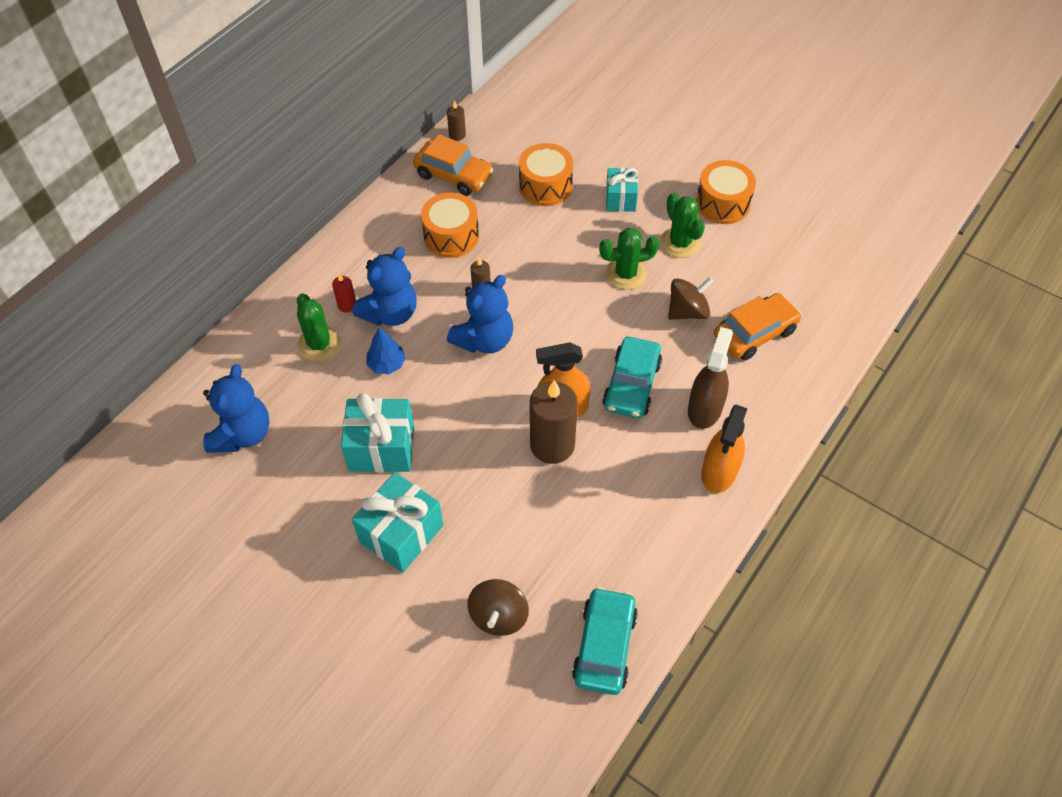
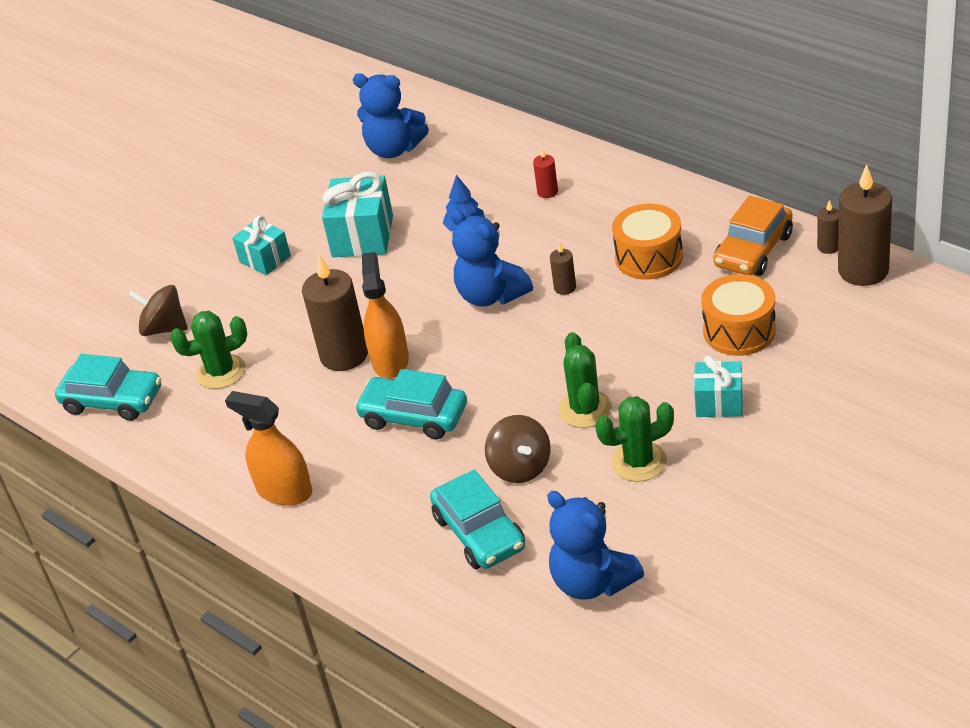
camera: 100 degrees right, 15 degrees down
green cactus [297,293,341,361] -> green cactus moved to [170,311,247,389]
turquoise gift [352,472,443,573] -> turquoise gift [232,216,291,275], size x0.63
blue teddy bear [353,247,417,326] -> blue teddy bear moved to [547,491,644,600]
brown spray bottle [688,327,733,429] -> none
orange drum [696,160,756,224] -> none
orange car [714,293,801,361] -> turquoise car [430,470,525,569]
none -> brown candle [838,165,892,286]

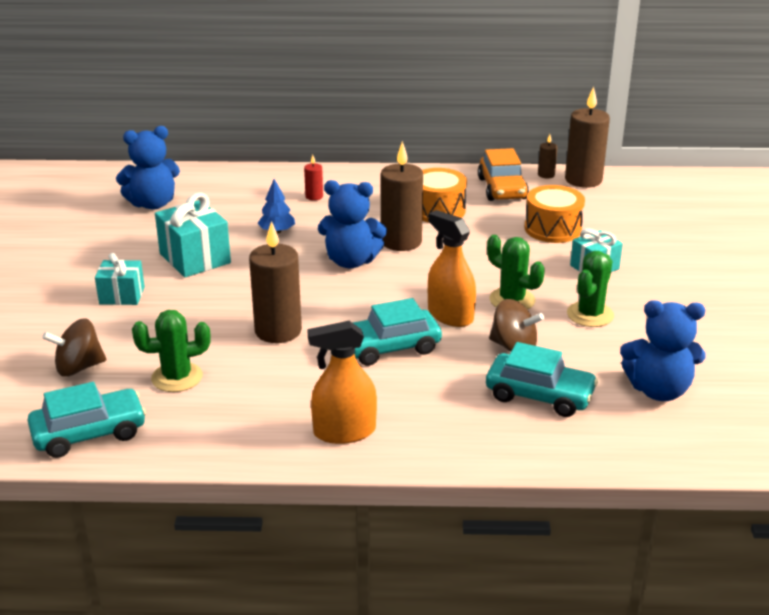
camera: 45 degrees left, 10 degrees down
green cactus [170,311,247,389] -> green cactus turned 45 degrees clockwise [132,310,211,392]
orange spray bottle [362,252,409,379] -> orange spray bottle moved to [428,210,476,327]
brown candle [550,242,576,295] -> brown candle [381,141,423,251], size x2.16

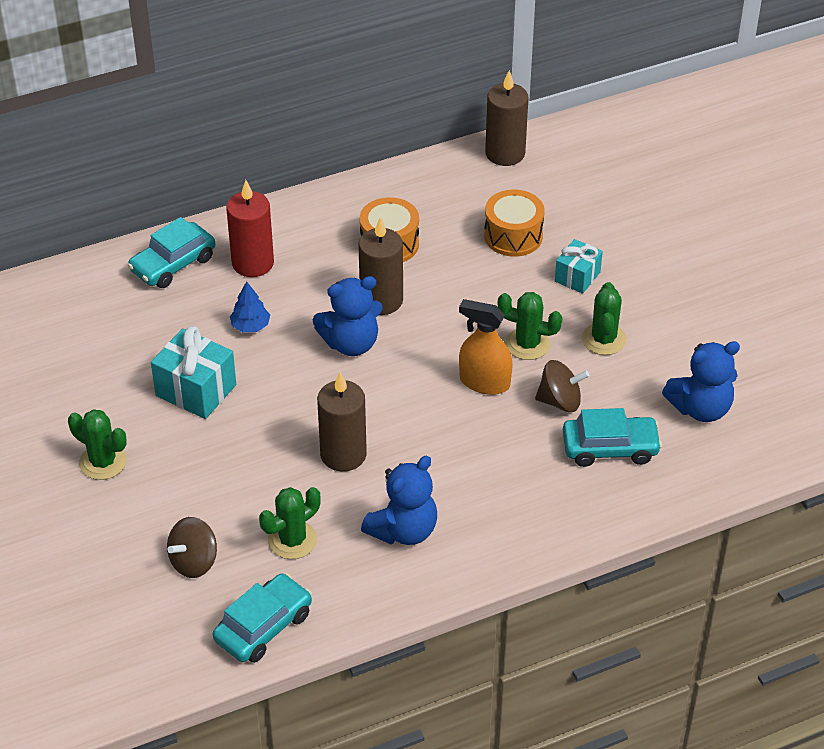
camera: 25 degrees left, 15 degrees up
turquoise gift [95,253,145,305] -> none
blue teddy bear [116,126,180,210] -> blue teddy bear moved to [361,456,437,545]
red candle [304,155,323,201] -> red candle [226,180,274,277], size x2.16
orange spray bottle [307,321,377,444] -> none
turquoise car [353,298,442,366] -> turquoise car moved to [128,217,215,288]
orange car [478,148,529,201] -> none
brown candle [538,134,558,178] -> none
none -> green cactus [68,409,127,480]

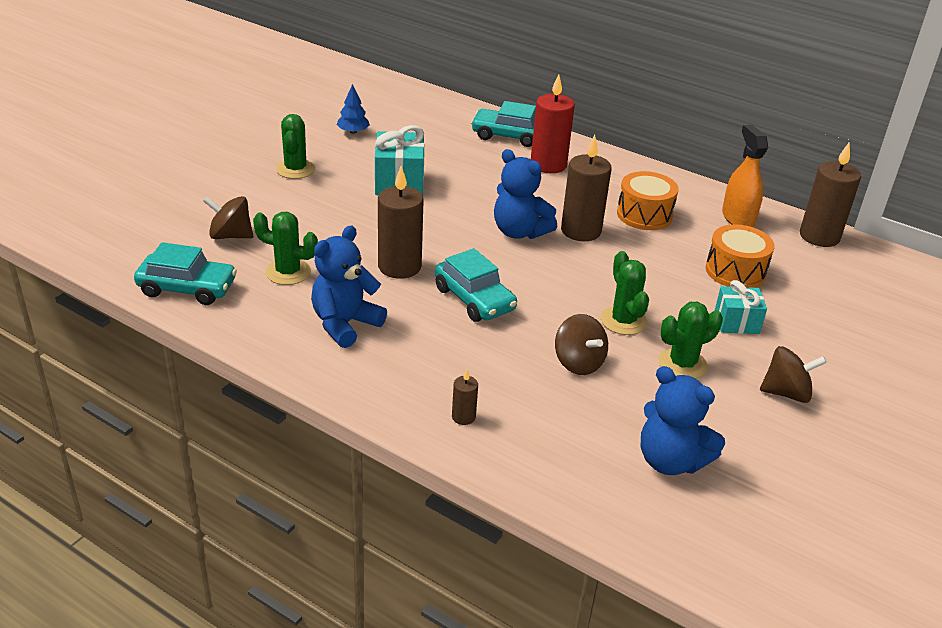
camera: 55 degrees right, 10 degrees down
blue tree [230,281,270,332] -> blue tree moved to [337,84,370,134]
blue teddy bear [361,456,437,545] -> blue teddy bear turned 120 degrees clockwise [311,226,387,348]
orange spray bottle [459,299,513,395] -> orange spray bottle moved to [722,125,768,227]
turquoise car [563,408,662,467] -> turquoise car moved to [435,248,517,322]
none -> brown candle [452,370,478,425]
none -> brown spinning top [760,346,827,403]

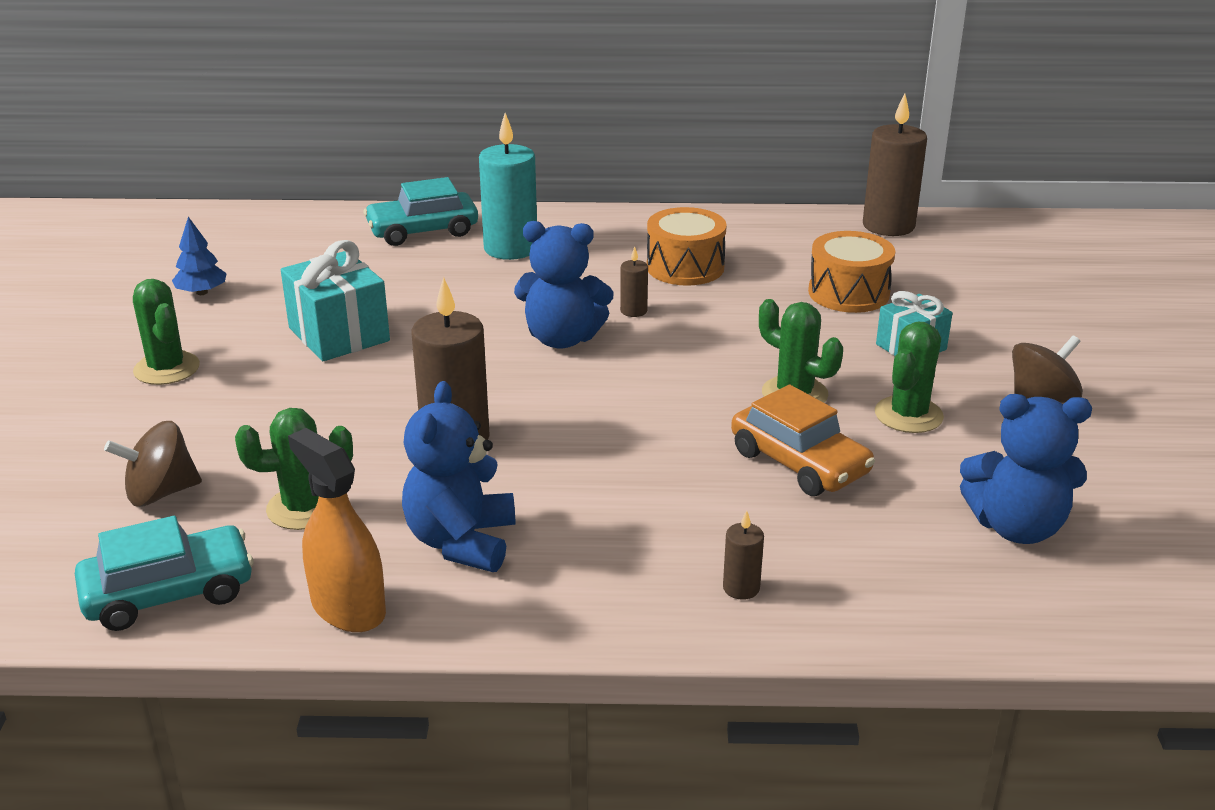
camera: 30 degrees left, 5 degrees down
turquoise car [435,248,517,322] -> none
red candle [531,74,575,173] -> turquoise candle [479,113,537,260]
brown spinning top [555,314,608,375] -> orange car [731,384,875,496]
brown candle [561,135,611,241] -> brown candle [620,246,648,317], size x0.46
orange spray bottle [722,125,768,227] -> orange spray bottle moved to [288,428,386,632]

